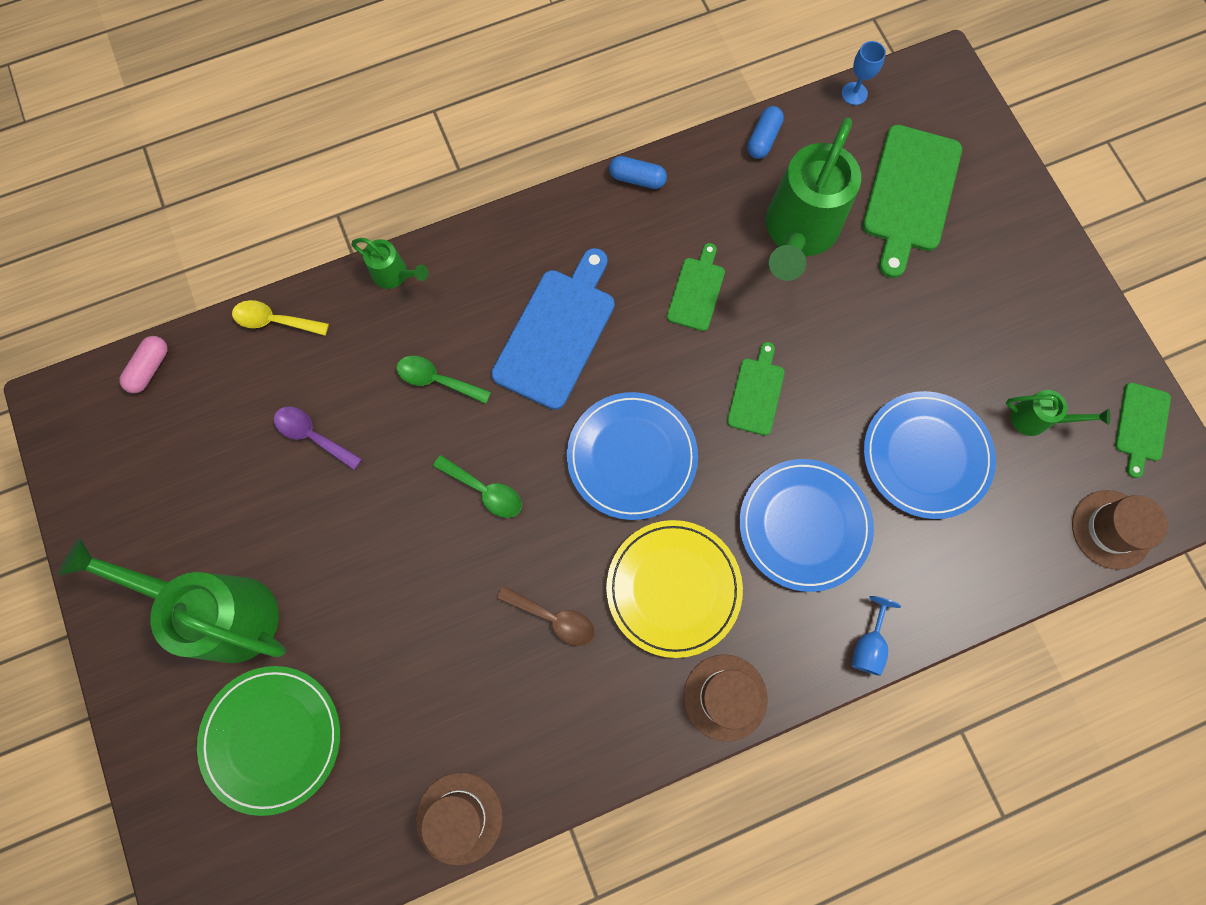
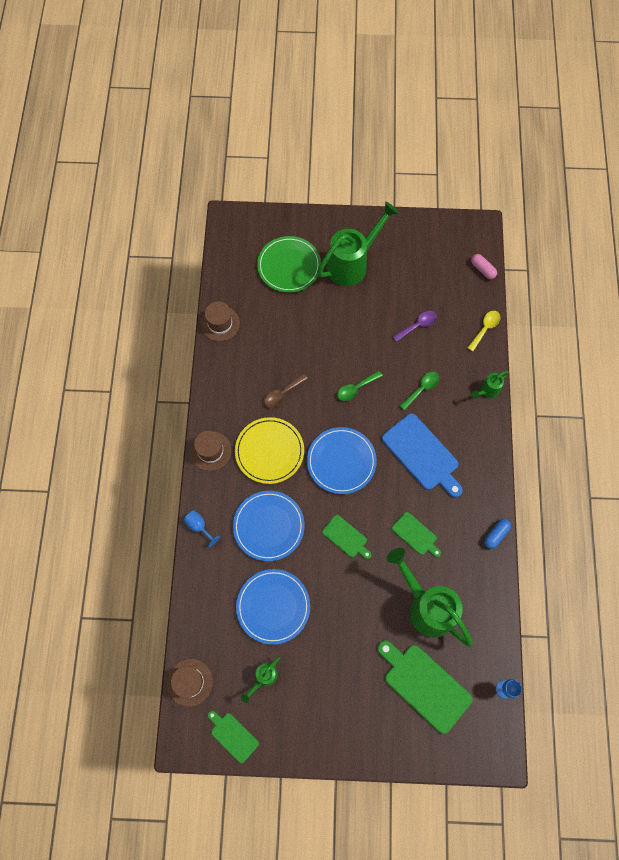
camera: 115 degrees right, 5 degrees down
blue capsule [747,106,784,159] -> none

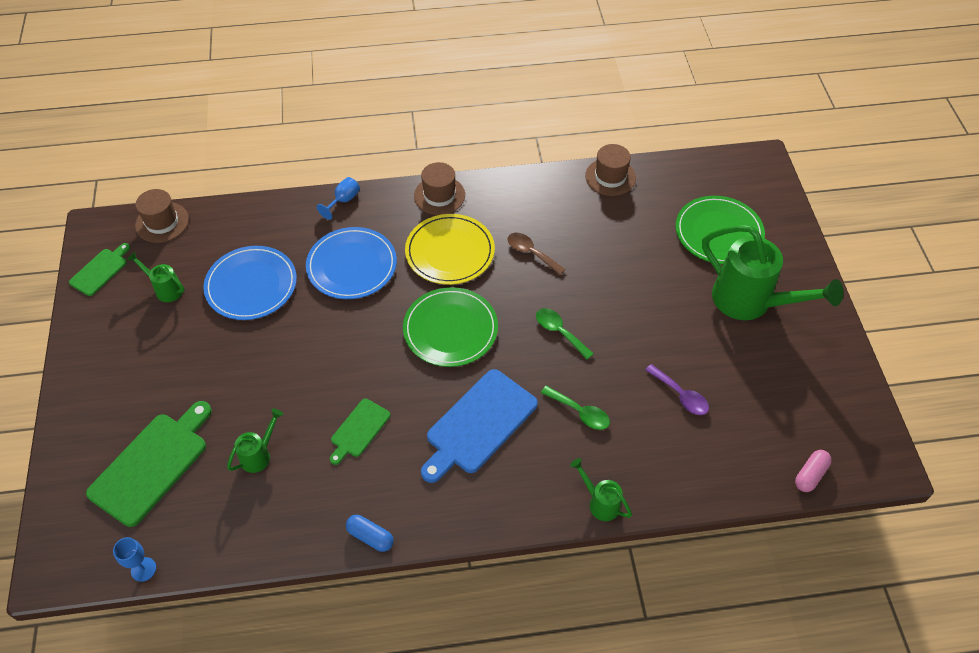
camera: 80 degrees right, 15 degrees down
blue plate [307,427,377,494] -> green plate [403,287,498,367]
green cutting board [322,515,372,559] -> none
green watering can [387,548,473,647] -> green watering can [227,409,283,473], size x0.46
yellow spoon [468,311,500,351] -> none

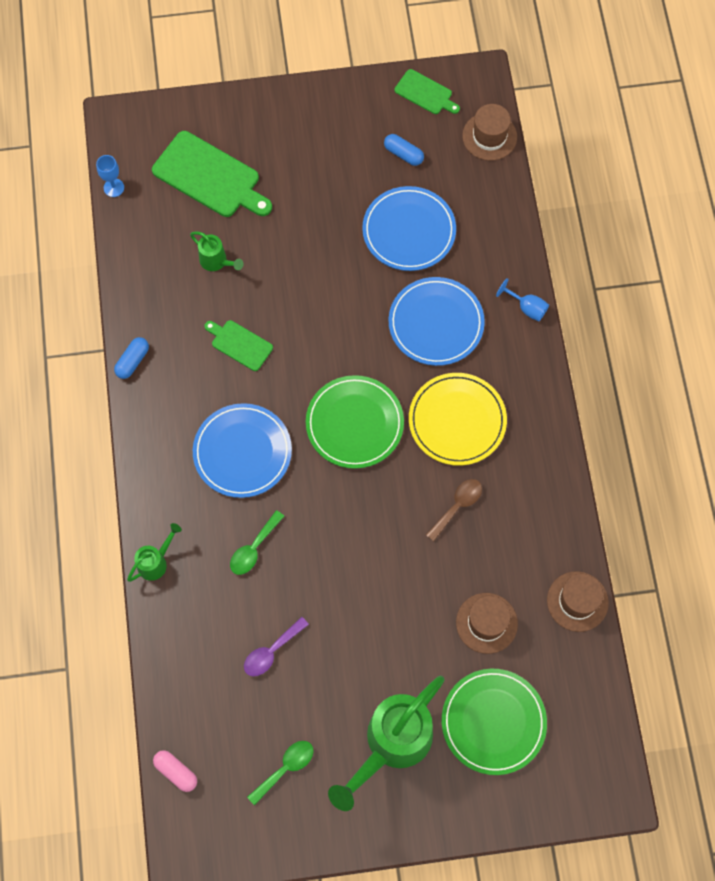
camera: 90 degrees right, 15 degrees up
green watering can [127,252,185,302] -> blue capsule [384,134,424,166]
brown hat [414,162,465,215] -> brown hat moved to [456,593,518,654]
blue cutting board [421,369,538,483] -> blue plate [193,403,292,498]
green spoon [536,308,594,359] -> green spoon moved to [247,741,314,805]

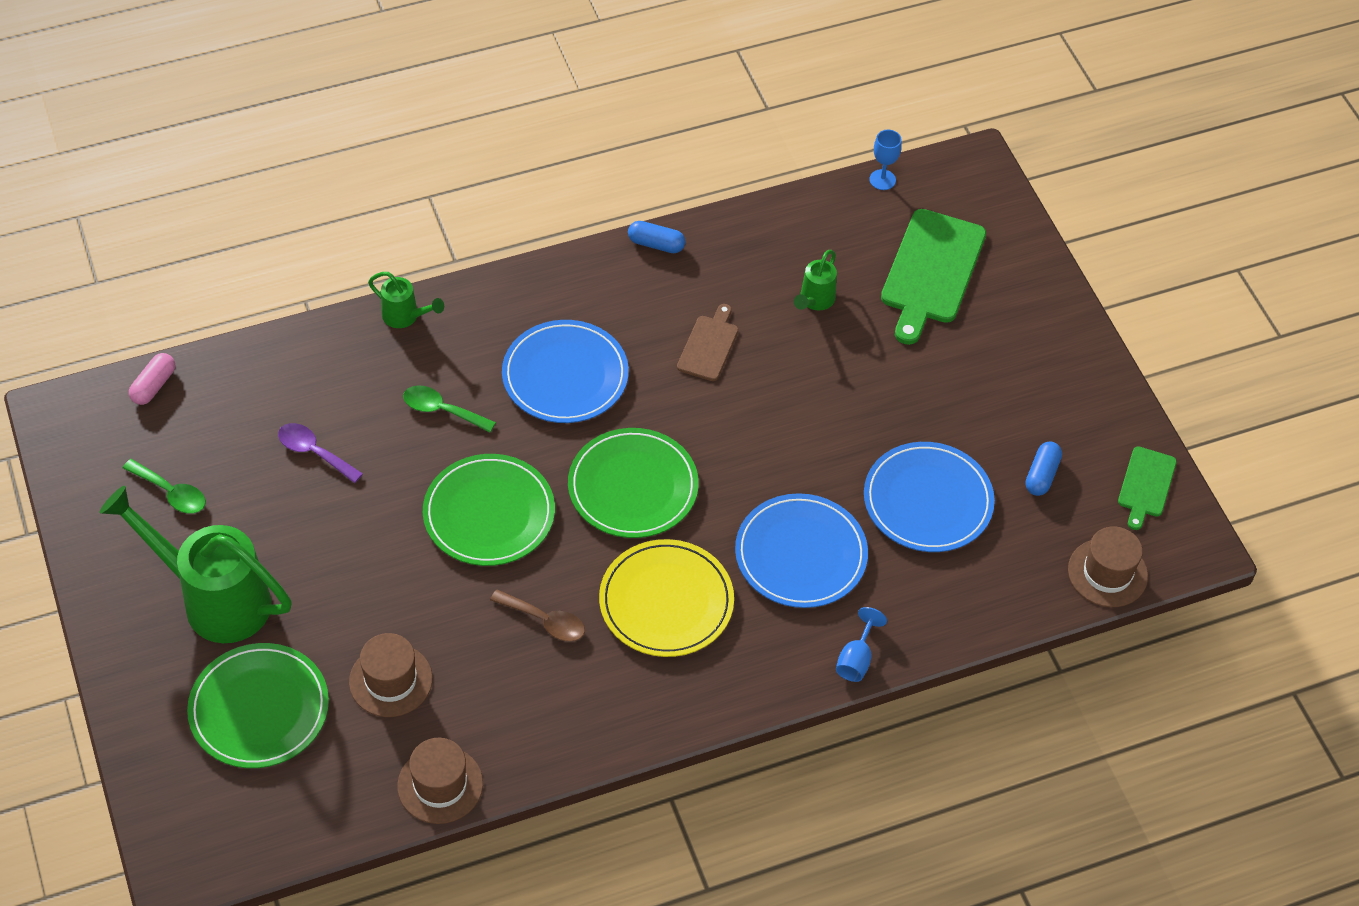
camera: 75 degrees right, 15 degrees down
green cutting board [204,320,273,371] -> brown cutting board [677,304,738,381]
none -> green plate [423,454,555,566]

